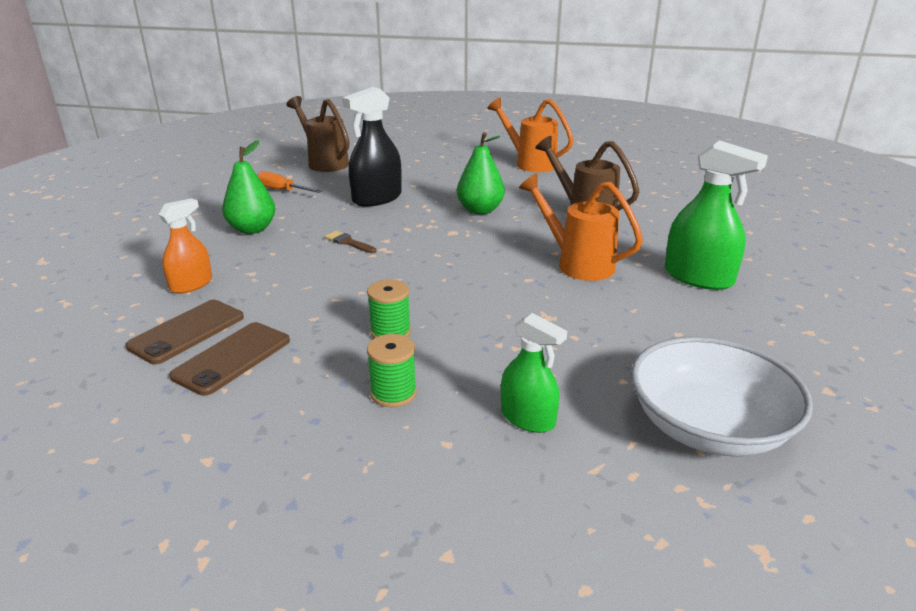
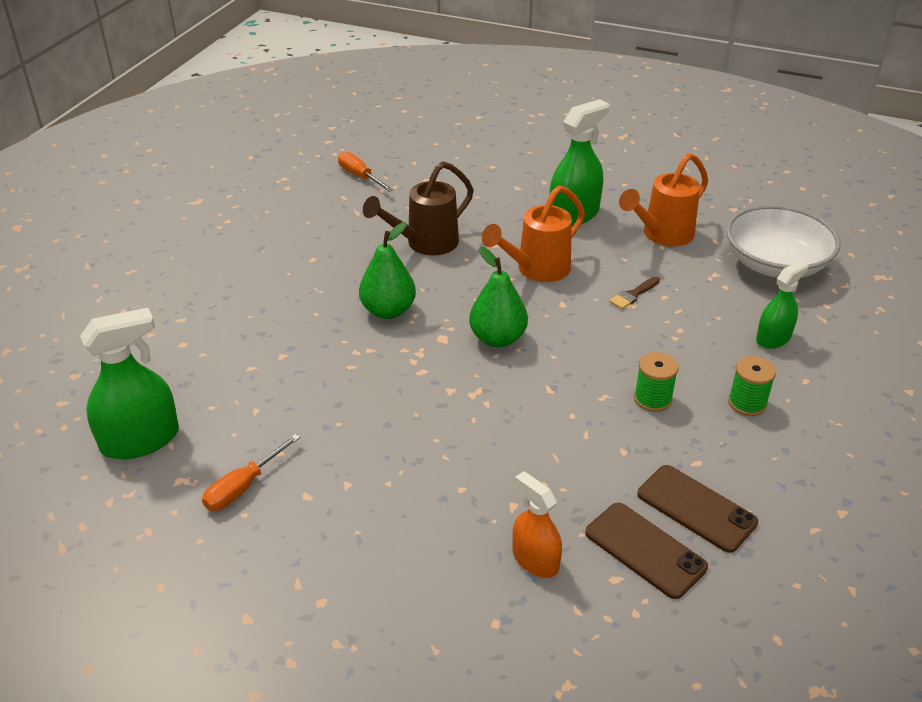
camera: 80 degrees left, 10 degrees up
green pear [222,140,275,234] -> green pear moved to [469,247,528,347]
brown watering can [287,96,349,172] -> green spray bottle [80,308,179,459]
brown brush [325,231,376,253] -> brown brush moved to [609,276,660,309]
black spray bottle [342,87,402,207] -> none
orange watering can [487,98,574,172] -> orange watering can moved to [619,153,708,247]
none -> orange screwdriver [338,151,393,192]

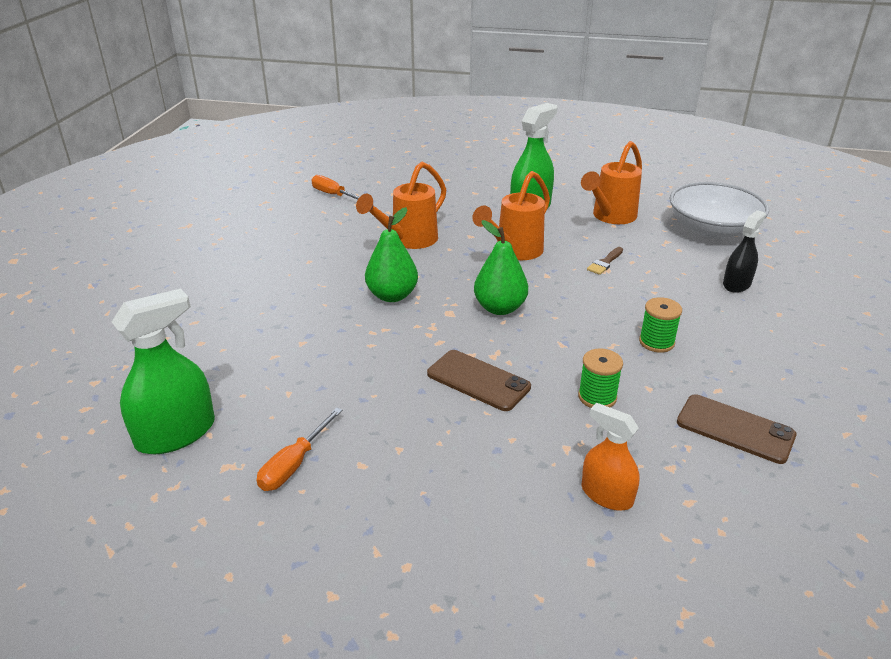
camera: 10 degrees left, 5 degrees down
brown watering can [363,161,474,255] -> orange watering can [356,162,446,249]
brown phone [585,503,708,599] -> brown phone moved to [427,350,531,411]
green spool [728,356,776,416] -> green spool moved to [578,348,623,408]
green spray bottle [756,260,808,349] -> black spray bottle [723,210,766,293]

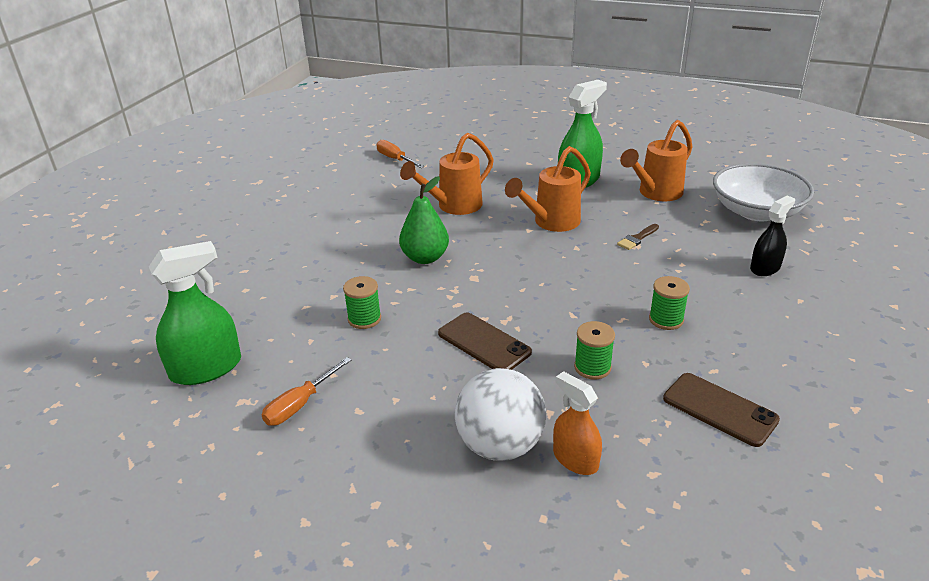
camera: 10 degrees right, 0 degrees up
green pear [474,220,528,315] -> none
none -> green spool [343,276,381,329]
none -> white ball [455,368,546,461]

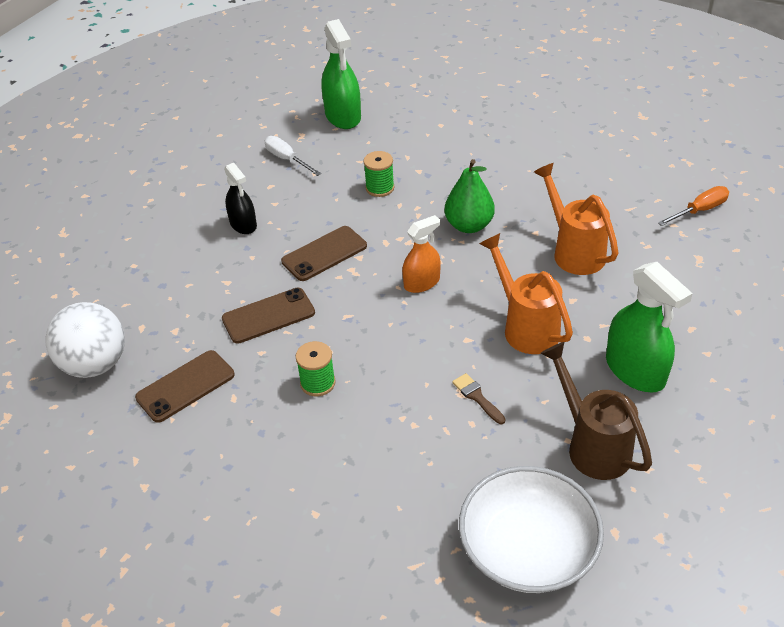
camera: 100 degrees right, 10 degrees up
orange screwdriver [262,357,351,425] -> white screwdriver [265,136,321,176]
white ball [455,368,546,461] -> white ball moved to [45,302,125,378]
orange spray bottle [553,371,602,475] -> orange spray bottle moved to [402,215,441,293]
green spool [574,321,615,380] -> brown phone [222,288,315,344]
orange watering can [620,120,692,201] -> brown watering can [540,342,652,480]
black spray bottle [750,196,795,276] -> black spray bottle moved to [224,163,257,234]

